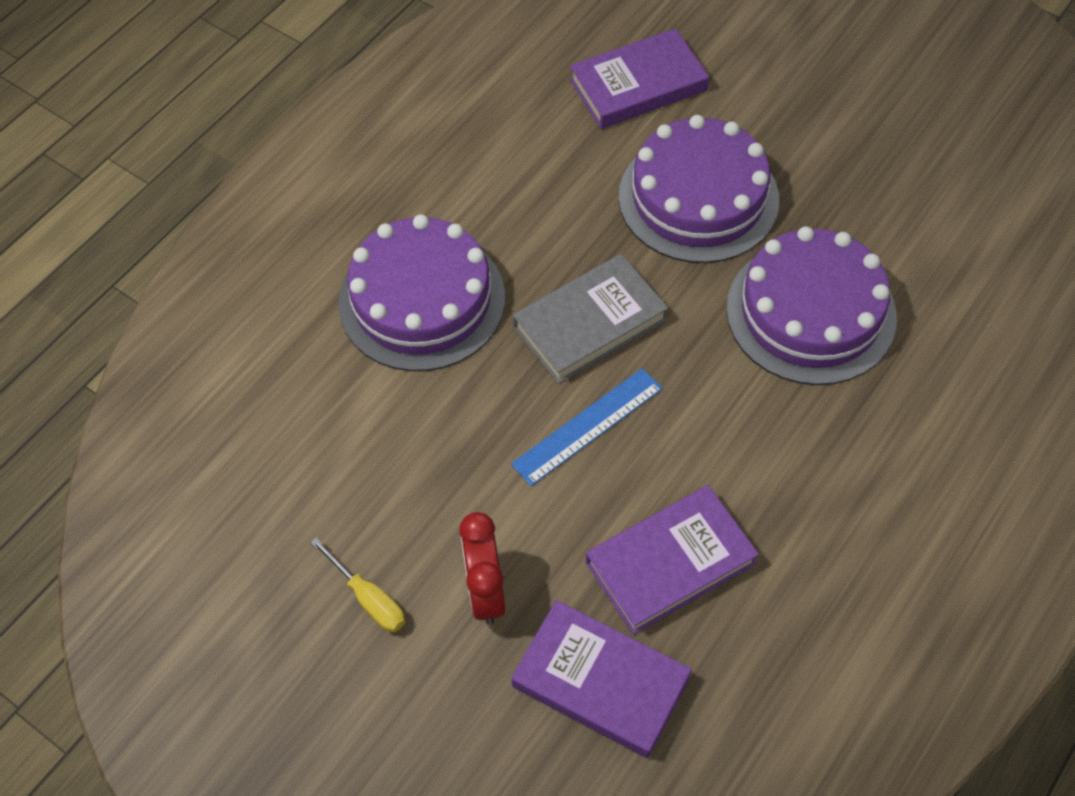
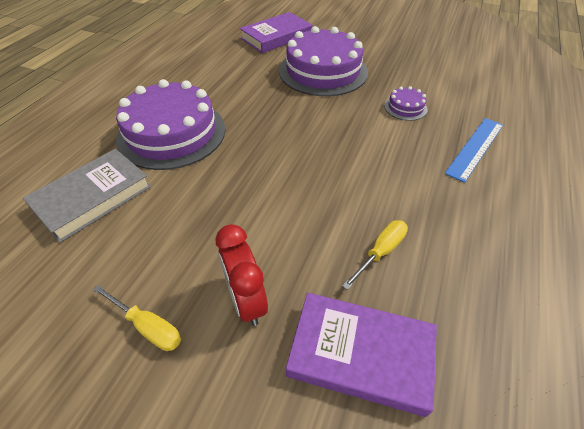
camera: 15 degrees left, 10 degrees down
blue ruler [511,368,663,486] -> blue ruler moved to [445,118,503,183]
grey book [513,254,668,384] -> grey book moved to [23,149,151,243]
purple book [586,485,759,635] -> yellow screwdriver [342,220,408,290]
purple cake [726,226,897,385] -> purple cake [384,86,428,121], size x0.43

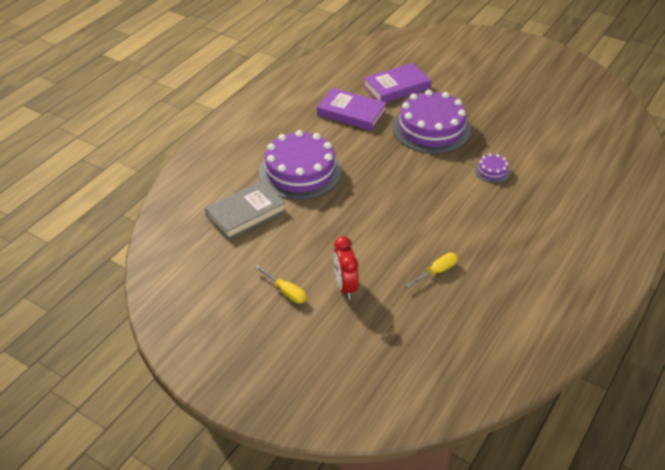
camera: 10 degrees right, 5 degrees down
purple book [286,293,437,417] -> purple book moved to [317,88,387,131]
blue ruler [445,118,503,183] -> none

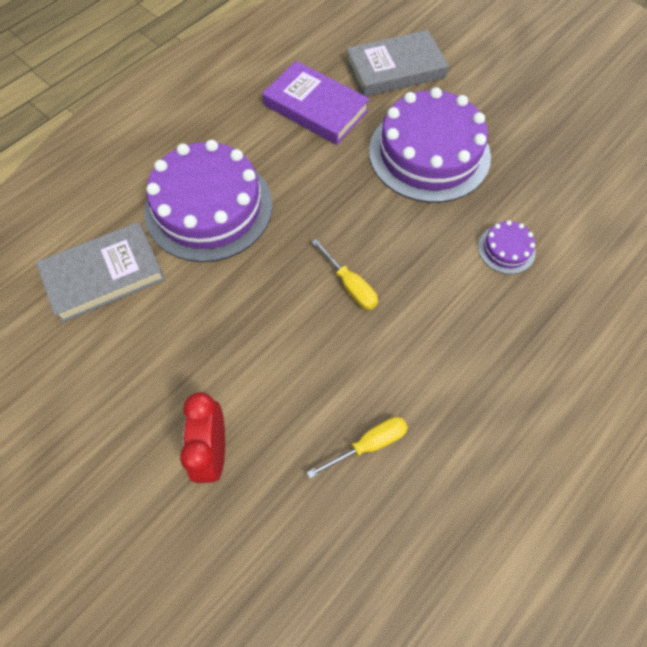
camera: 10 degrees right, 20 degrees up
yellow screwdriver [255,265,307,303] -> yellow screwdriver moved to [312,239,378,310]
purple book [363,63,431,102] -> grey book [346,30,449,96]

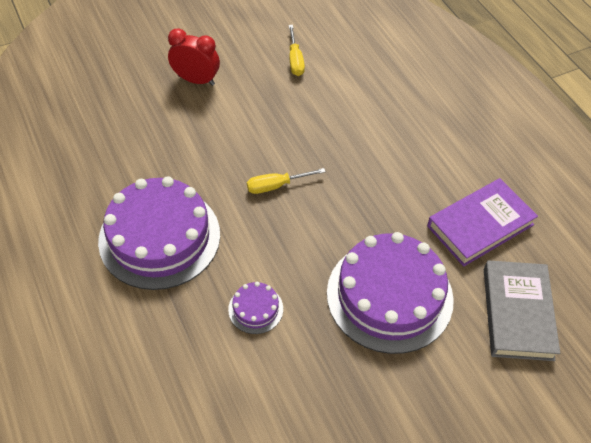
camera: 110 degrees right, 10 degrees down
grey book [36,222,165,323] -> none
purple cake [144,140,273,262] -> purple cake moved to [98,176,220,290]
yellow screwdriver [307,417,408,478] -> yellow screwdriver moved to [289,25,305,76]

